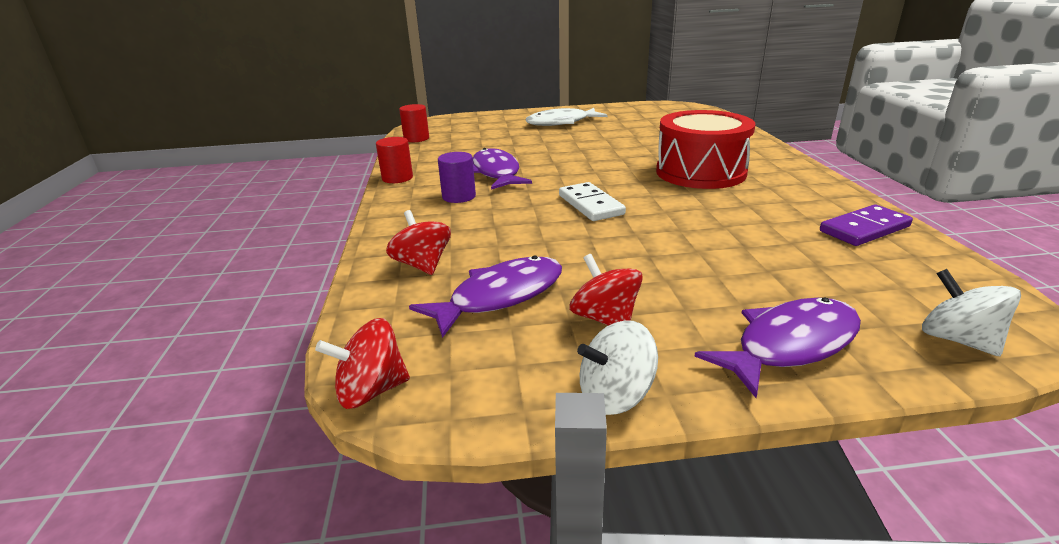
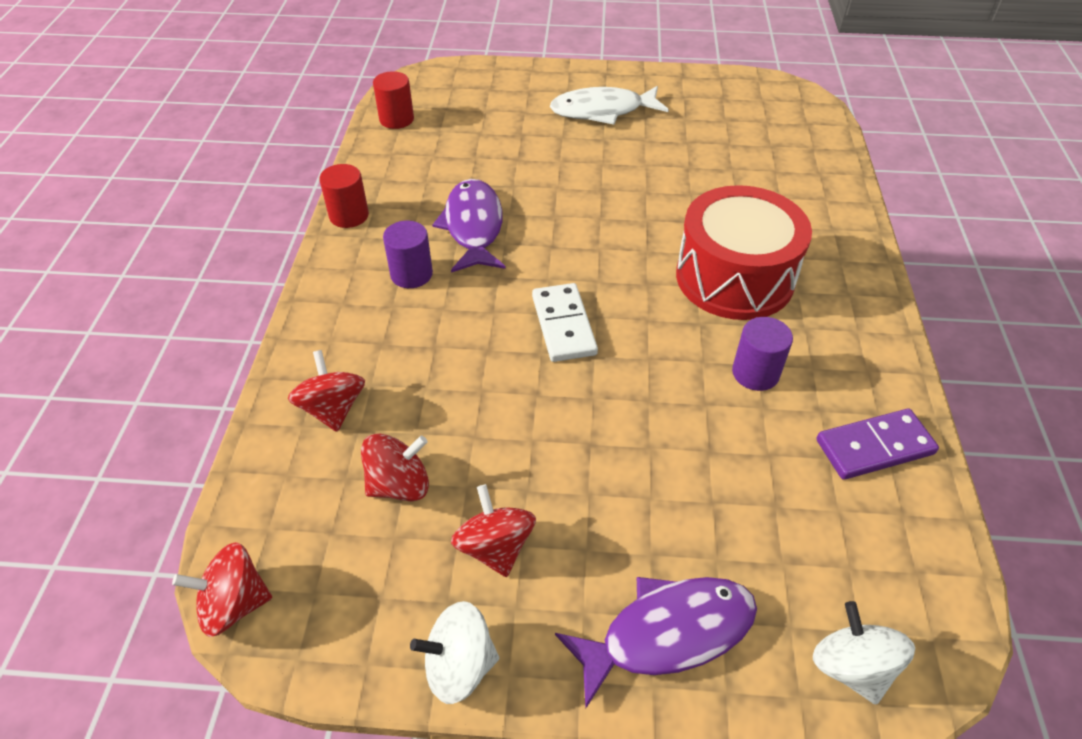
camera: 10 degrees right, 20 degrees up
purple fish [409,255,562,338] -> red spinning top [361,434,429,501]
none -> purple cylinder [732,317,793,391]

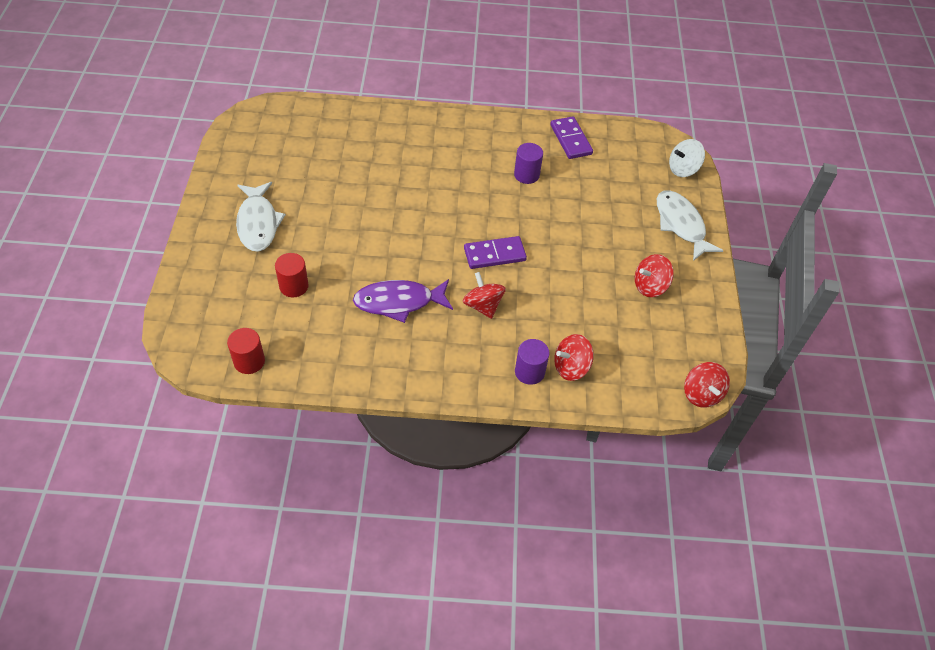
camera: 95 degrees left, 5 degrees up
red cylinder [319,164,369,228] -> red cylinder moved to [275,253,309,298]
red spinning top [361,434,429,501] -> red spinning top moved to [463,272,506,319]
purple cylinder [383,221,433,288] -> purple cylinder moved to [515,339,550,385]
white spinning top [410,601,499,704] -> none
white domino [532,283,598,362] -> purple domino [464,236,527,269]
purple fish [555,577,757,708] -> white fish [657,190,724,261]
red drum [676,185,812,320] -> none

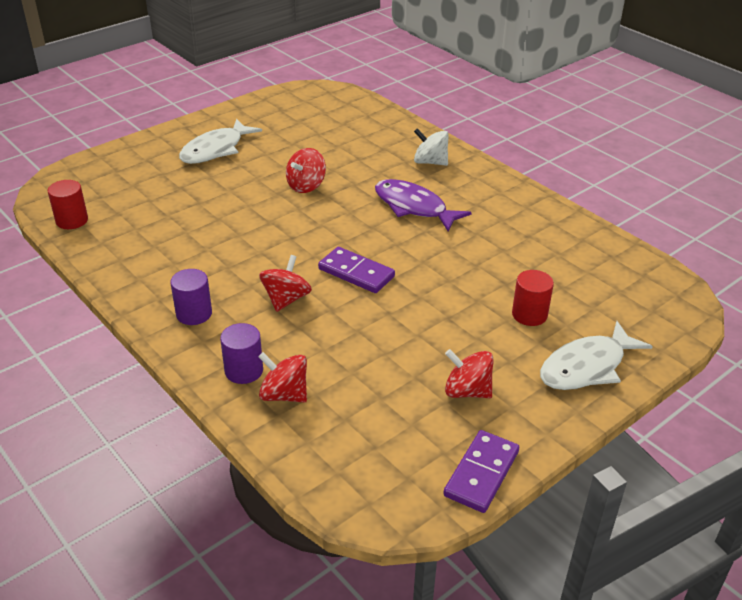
camera: 50 degrees right, 15 degrees down
red cylinder [275,253,309,298] -> red cylinder moved to [512,270,554,326]
purple fish [353,279,453,323] -> purple fish moved to [375,179,472,231]
purple cylinder [514,143,543,184] -> purple cylinder moved to [170,269,212,325]
purple domino [550,116,593,159] -> purple domino moved to [443,430,519,513]
white fish [657,190,724,261] -> white fish turned 150 degrees counterclockwise [540,321,653,390]
white spinning top [669,139,705,177] -> white spinning top moved to [414,128,449,166]
red spinning top [684,362,730,408] -> red spinning top moved to [286,148,326,193]

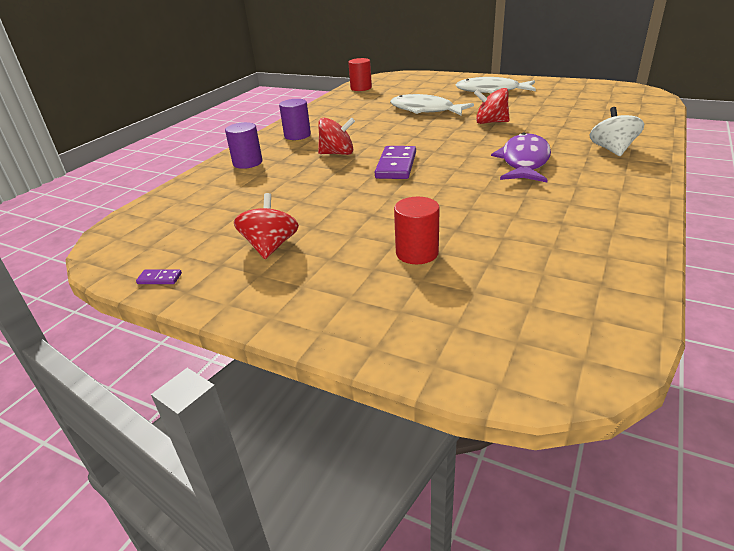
camera: 70 degrees right, 5 degrees down
red spinning top [258,352,307,403] -> none
purple domino [443,430,519,513] -> purple domino [136,270,182,284], size x0.44
white fish [540,321,653,390] -> white fish moved to [390,94,474,115]

